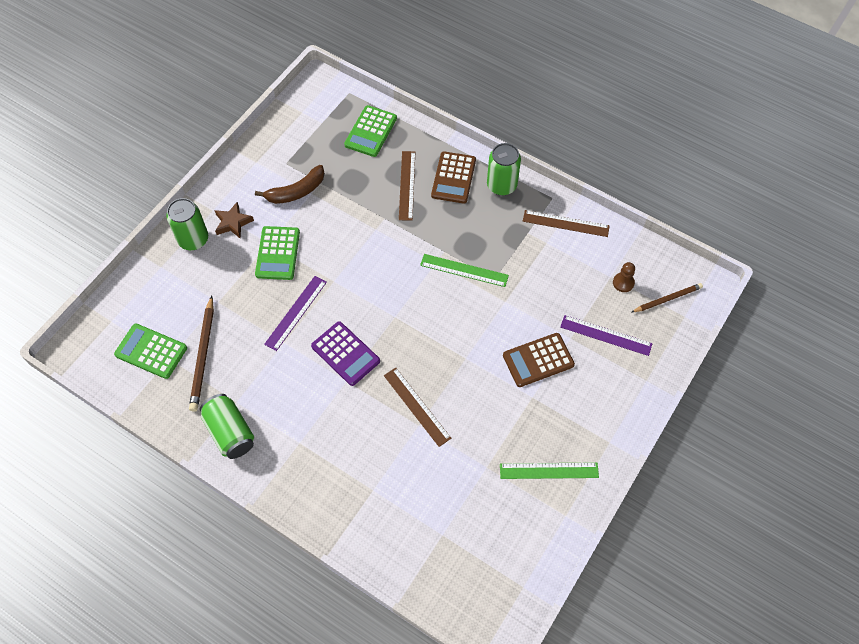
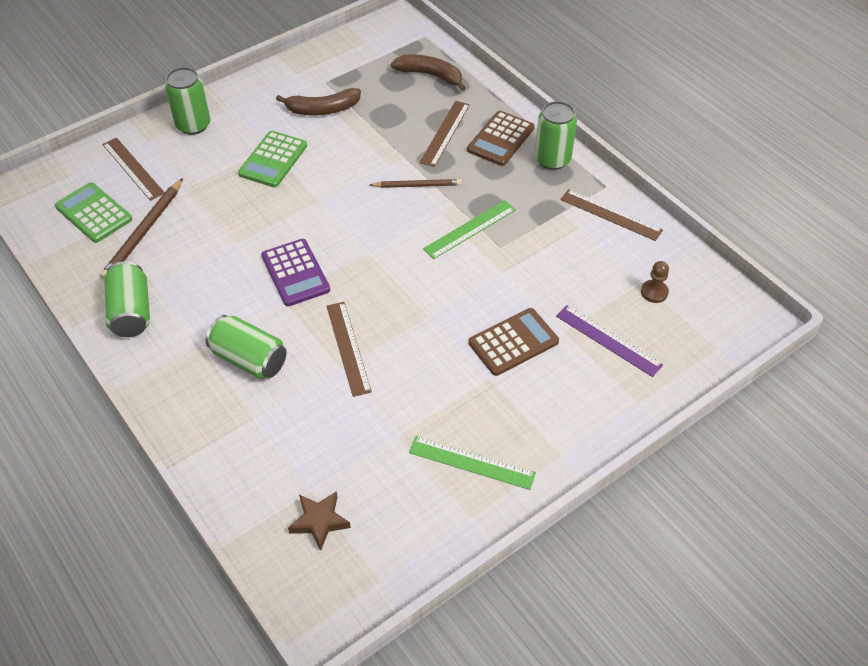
camera: 20 degrees right, 10 degrees down
brown star [214,202,254,239] -> brown star moved to [288,491,351,551]
purple ruler [264,276,327,351] -> none
green calculator [344,105,397,157] -> brown banana [391,54,466,91]
green ruler [420,254,509,287] -> green ruler turned 75 degrees counterclockwise [423,200,516,259]
brown calculator [503,333,575,387] -> brown calculator turned 150 degrees clockwise [469,308,559,376]
brown pencil [632,283,703,312] -> brown pencil moved to [370,179,462,188]
none -> brown ruler [102,138,165,201]
none -> green can [206,315,286,379]

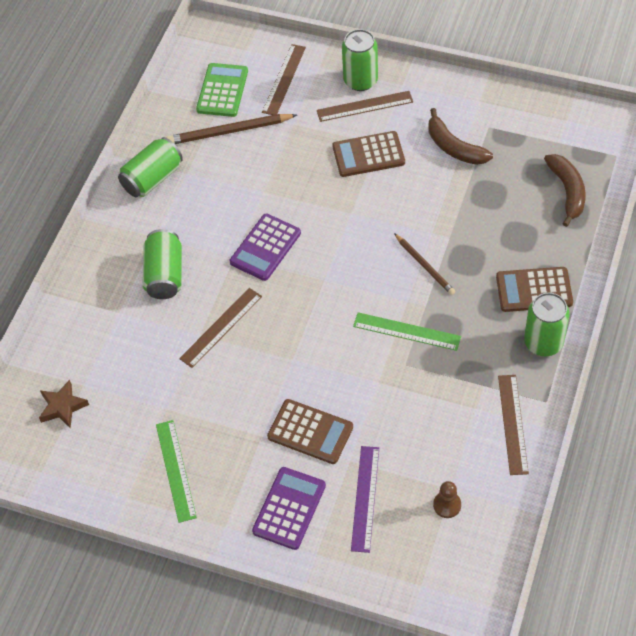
camera: 60 degrees right, 5 degrees up
green calculator [238,131,307,187] -> brown calculator [332,131,405,177]
brown ruler [420,101,470,167] -> brown ruler moved to [317,91,413,122]
none -> purple calculator [252,467,326,550]

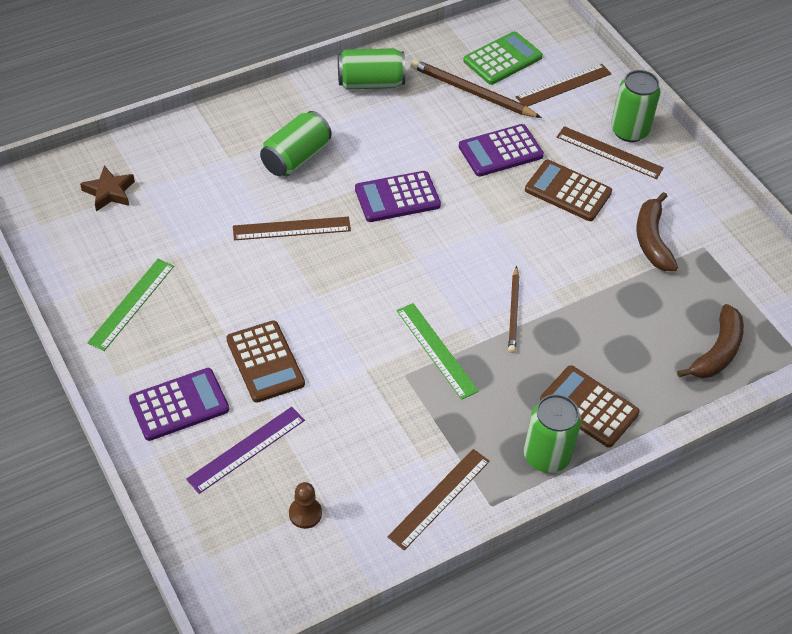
camera: 35 degrees right, 5 degrees down
none -> purple calculator [459,124,544,177]

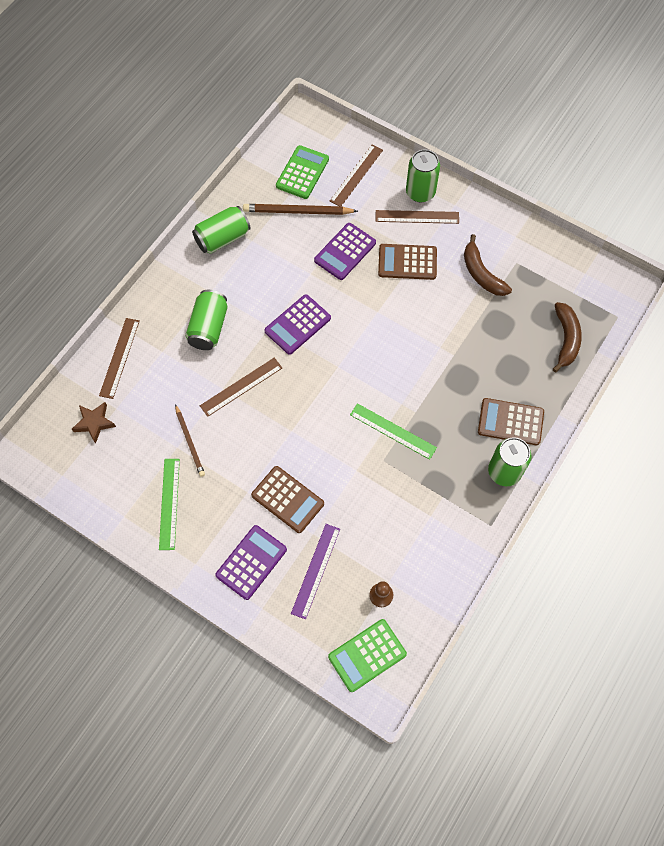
camera: 25 degrees left, 15 degrees up
brown ruler [387,449,490,550] -> brown ruler moved to [99,318,140,399]
brown pencil [508,266,519,353] -> brown pencil moved to [175,404,205,477]
none -> green calculator [328,619,407,692]

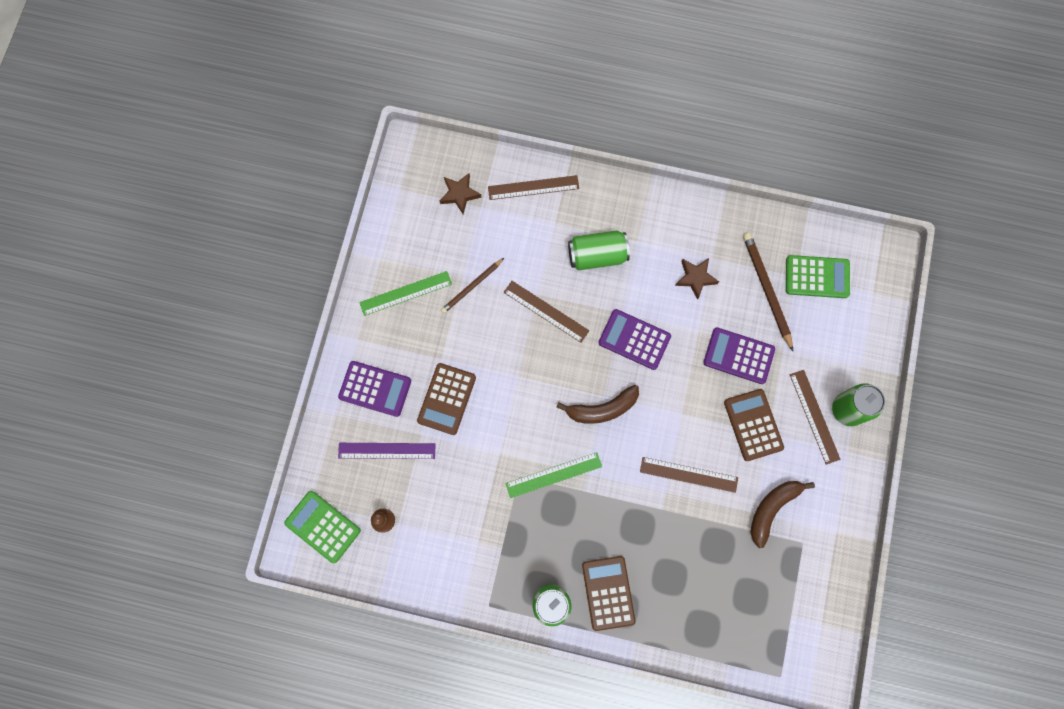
camera: 70 degrees right, 10 degrees up
green can [192,206,250,254] -> none
brown ruler [330,144,383,206] -> brown ruler moved to [640,457,738,493]
green ruler [350,403,437,460] -> green ruler turned 60 degrees clockwise [505,452,602,498]
brown banana [553,302,582,372] -> brown banana moved to [557,385,639,424]
none -> brown star [675,258,719,300]

